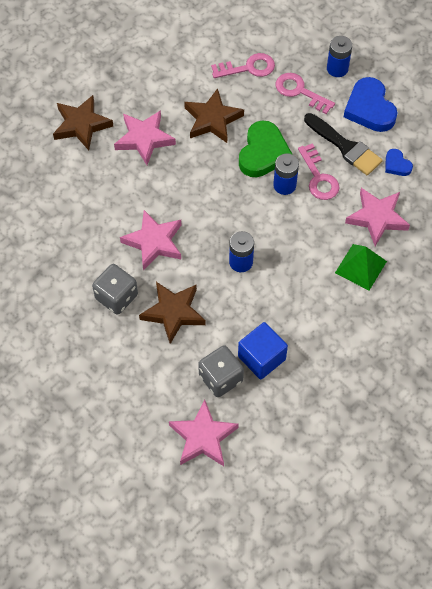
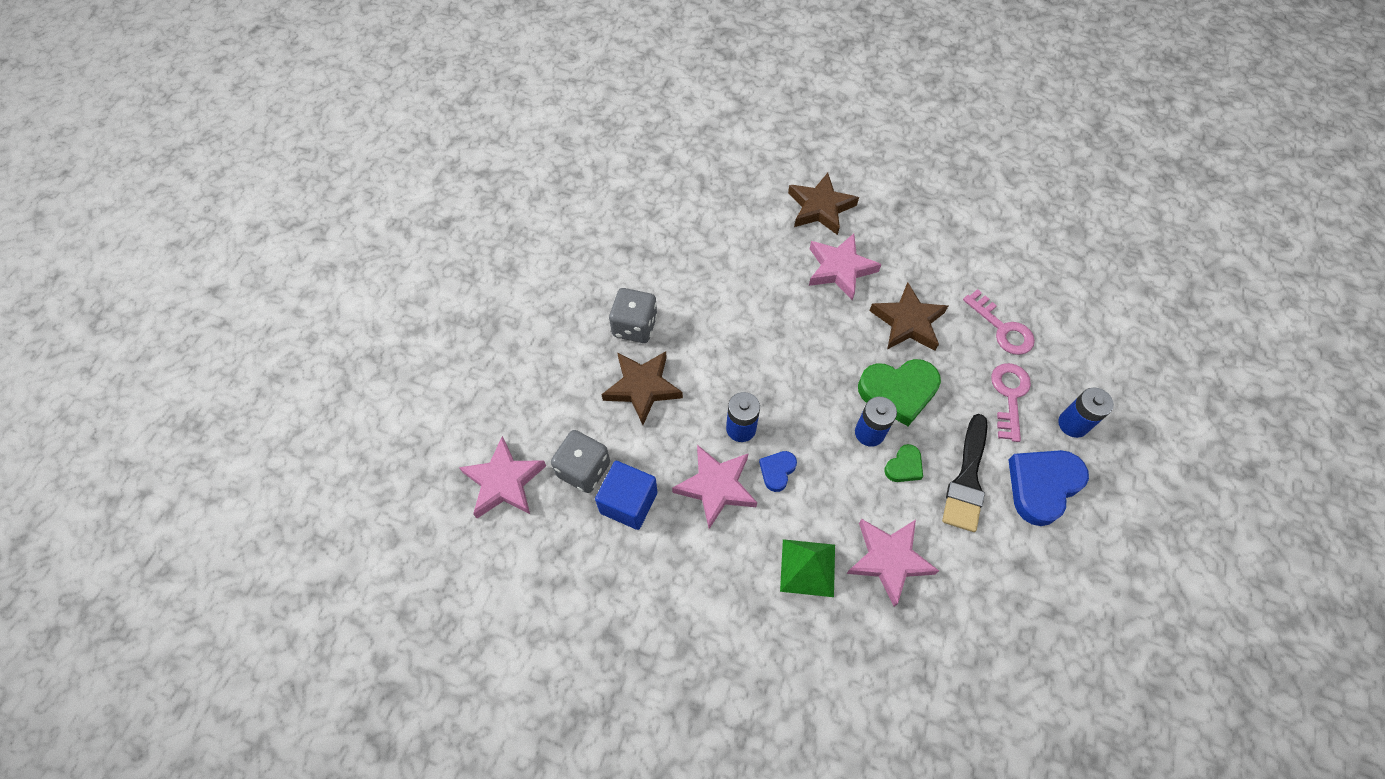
camera: 65 degrees right, 0 degrees up
pink star [120,210,181,271] -> pink star moved to [672,445,757,529]
pink key [298,143,340,200] -> green heart [884,444,923,482]
blue heart [385,149,413,176] -> blue heart moved to [759,451,797,492]

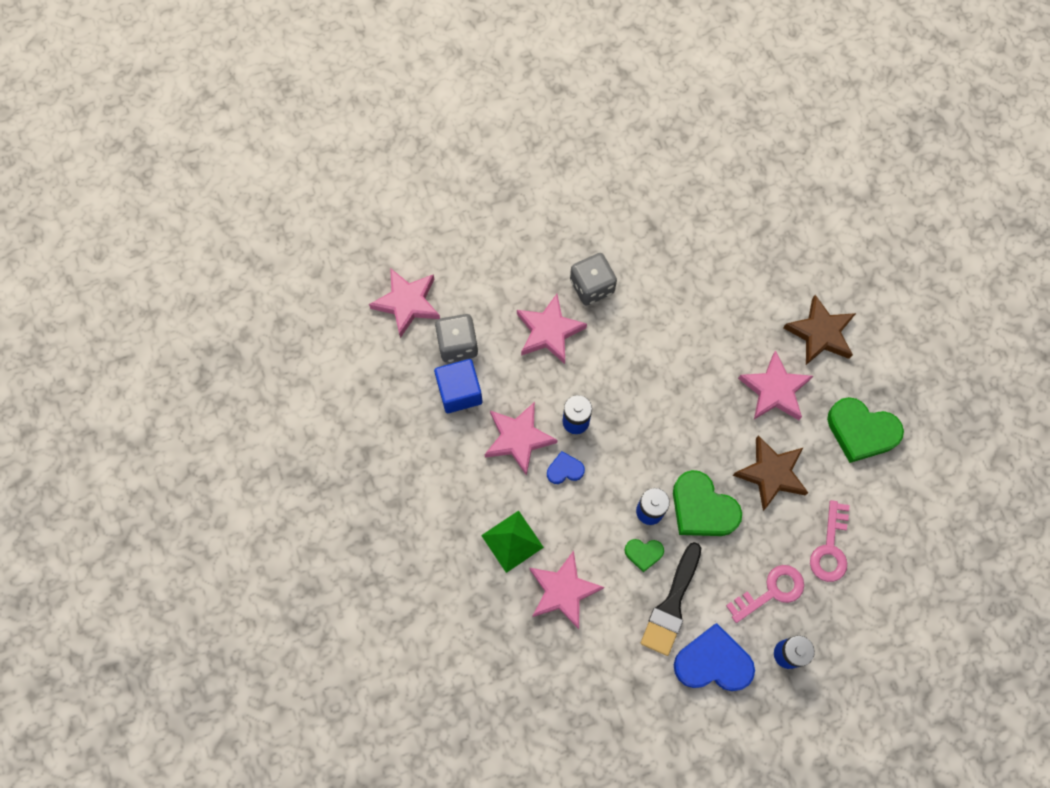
camera: 50 degrees right, 10 degrees up
brown star [601,351,683,425] -> pink star [517,294,587,364]
black brush [942,414,987,532] -> black brush turned 45 degrees counterclockwise [641,542,701,656]
none -> green heart [827,397,904,463]

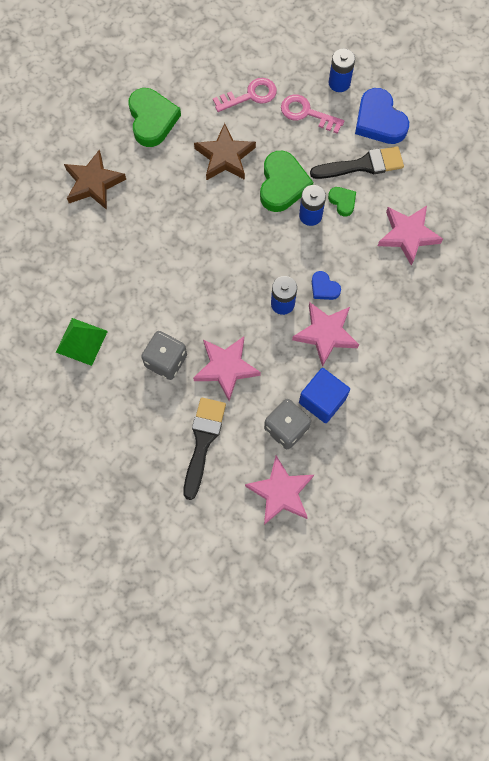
camera: 125 degrees left, 0 degrees up
green pyramid [481,511,544,573] -> green pyramid moved to [56,318,108,366]
pink star [738,350,813,420] -> none
none -> black brush [183,398,226,500]

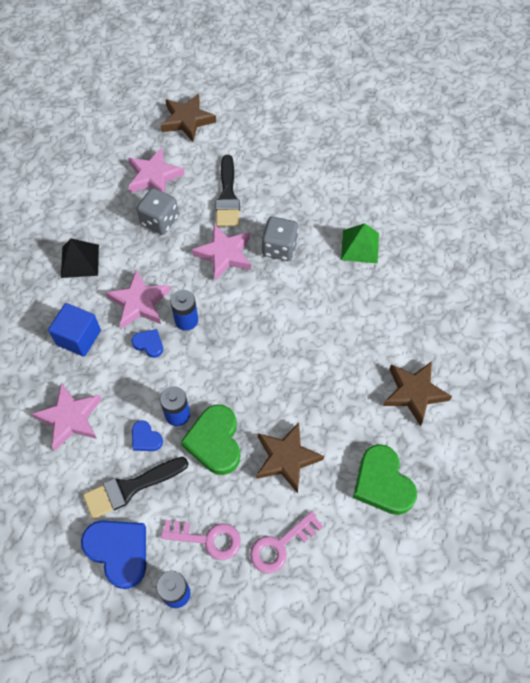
camera: 165 degrees right, 10 degrees down
blue cube [299,368,350,423] -> blue cube moved to [48,303,101,357]
green heart [328,187,356,216] -> blue heart [132,420,163,451]
none -> black pyramid [61,238,99,278]
none -> brown star [161,94,216,142]

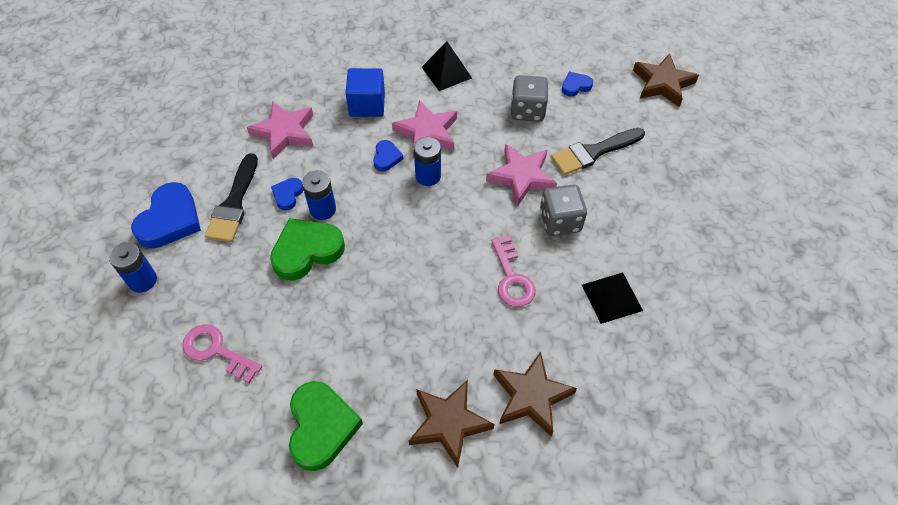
camera: 65 degrees right, 5 degrees down
black brush [83,457,189,519] -> black brush turned 120 degrees counterclockwise [205,153,258,242]
pink star [128,147,185,193] -> blue heart [562,72,593,97]
pink key [161,520,241,560] -> pink key moved to [491,236,536,307]
brown star [256,422,324,493] -> brown star moved to [493,351,577,436]
green pyramid [341,223,379,263] -> black pyramid [582,272,643,324]
green heart [353,444,417,515] -> green heart turned 135 degrees clockwise [289,381,363,471]

